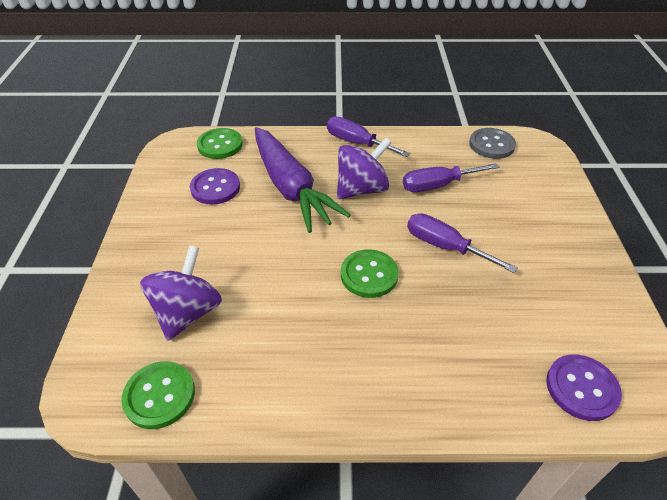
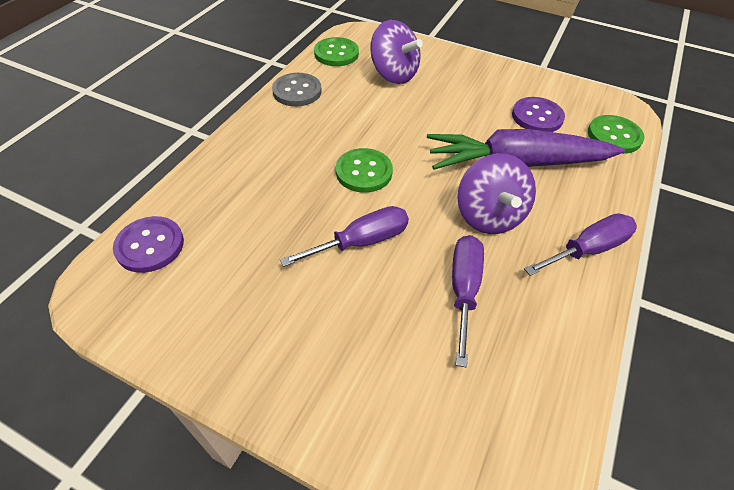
camera: 115 degrees right, 5 degrees up
grey button [469,128,516,159] -> grey button moved to [272,73,322,106]

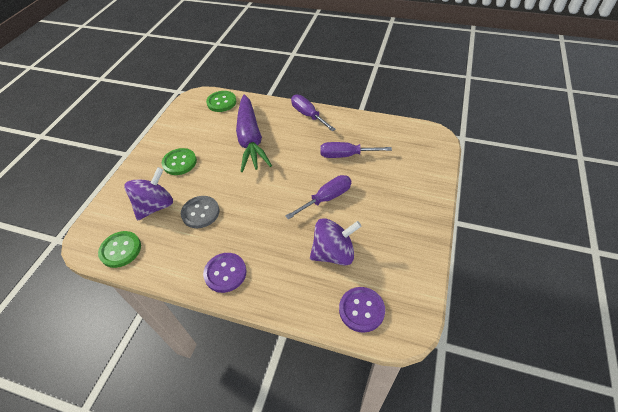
camera: 95 degrees left, 0 degrees up
grey button [272,73,322,106] -> grey button moved to [181,196,219,228]
purple screwdriver [280,206,409,267] -> purple screwdriver turned 90 degrees clockwise [285,175,351,220]
green button [336,148,393,193] -> green button moved to [162,148,197,175]
purple spinning top [457,153,536,234] -> purple spinning top moved to [310,218,362,266]
purple button [512,97,565,132] -> purple button moved to [203,253,247,293]

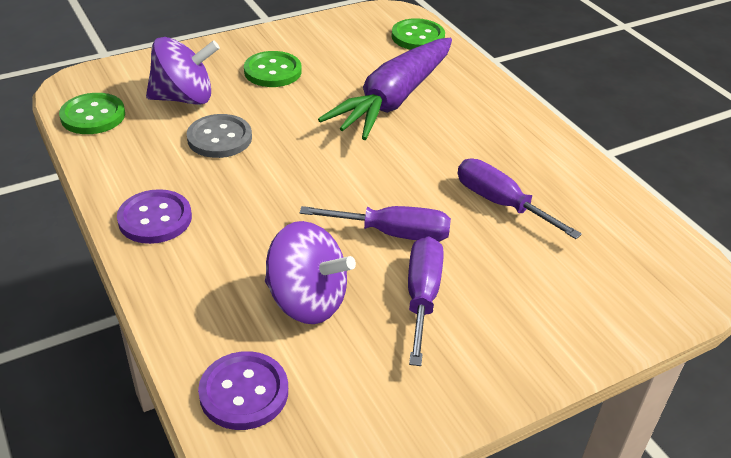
camera: 40 degrees right, 10 degrees down
purple screwdriver [291,95,336,132] -> purple screwdriver moved to [408,236,444,366]

